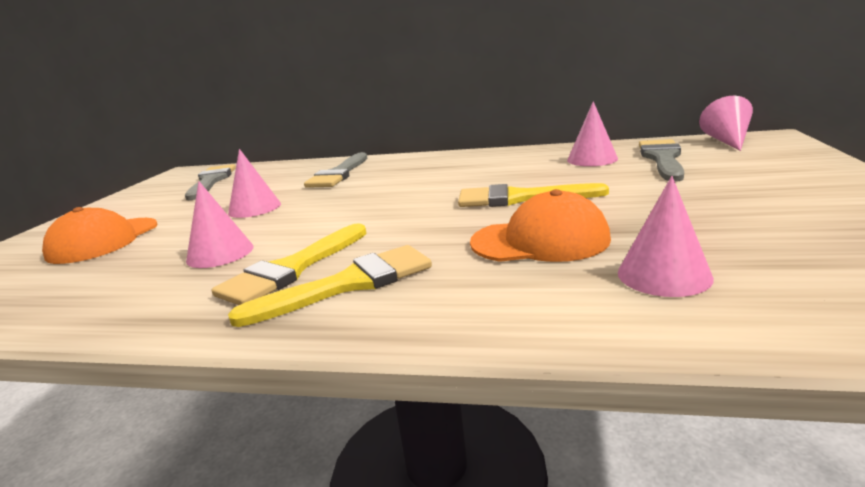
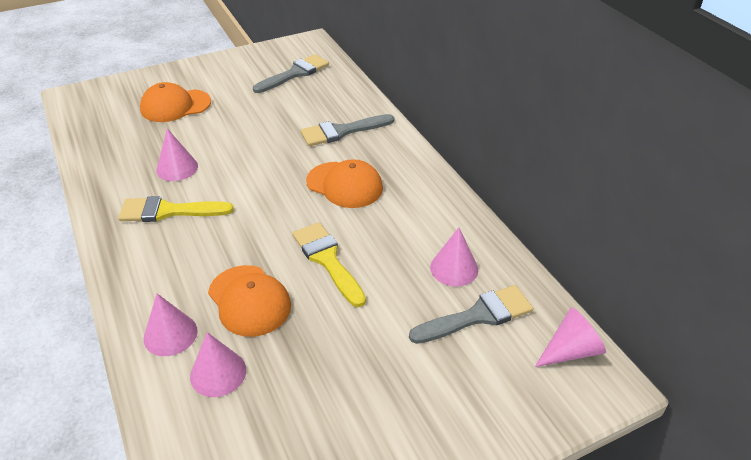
camera: 50 degrees right, 20 degrees up
pink cone [228,149,281,218] -> pink cone moved to [143,294,198,356]
yellow brush [228,245,432,327] -> none
none -> orange cap [306,159,383,208]

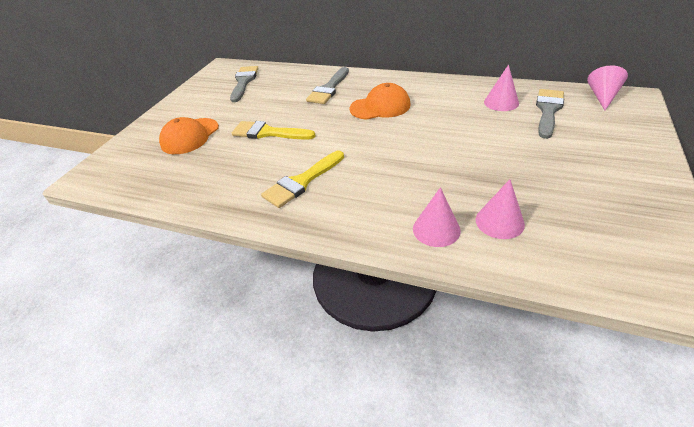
camera: 40 degrees left, 0 degrees up
pink cone [156,128,198,181] -> none
orange cap [208,265,291,337] -> none
yellow brush [292,222,366,307] -> yellow brush moved to [232,121,316,140]

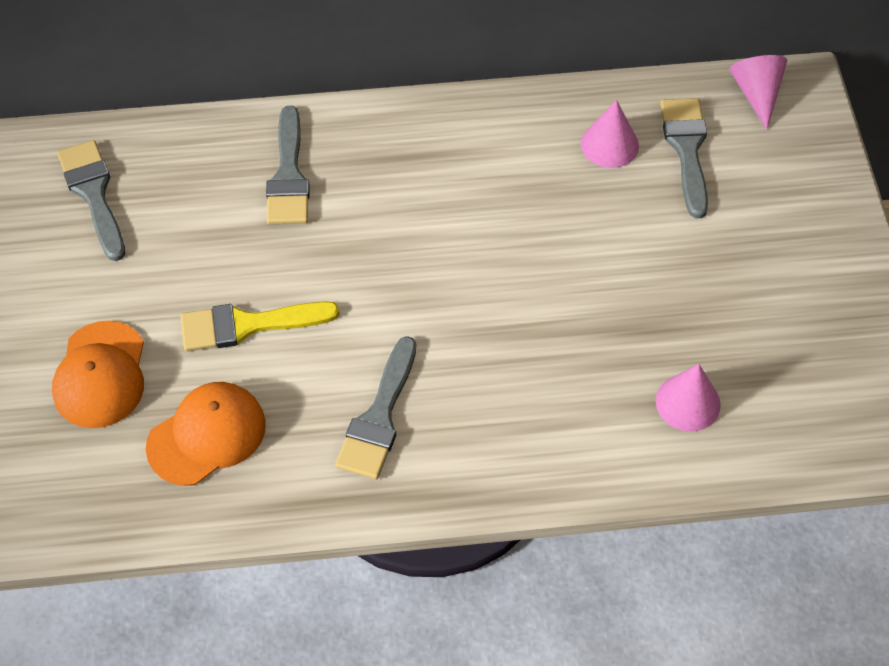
camera: 30 degrees left, 15 degrees up
yellow brush [261,151,344,208] -> grey brush [335,336,416,480]
orange cap [349,83,411,120] -> orange cap moved to [146,382,266,486]
pink cone [413,187,461,247] -> none

